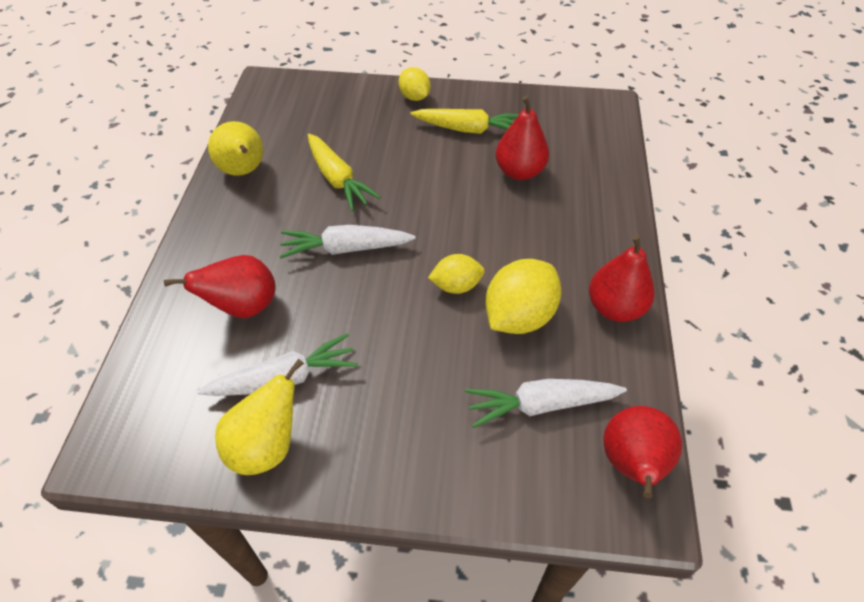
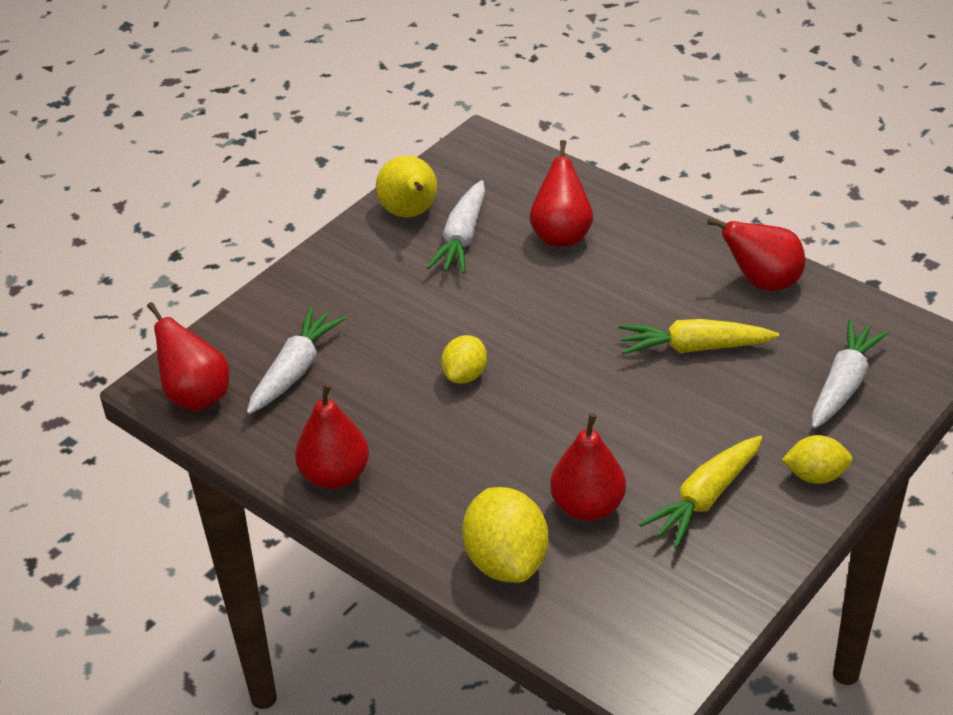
camera: 125 degrees right, 10 degrees down
yellow pear [208,121,263,176] -> red pear [707,218,805,291]
white carrot [279,225,415,259] -> white carrot moved to [812,319,890,429]
yellow lemon [485,259,561,334] -> yellow lemon moved to [462,487,548,583]

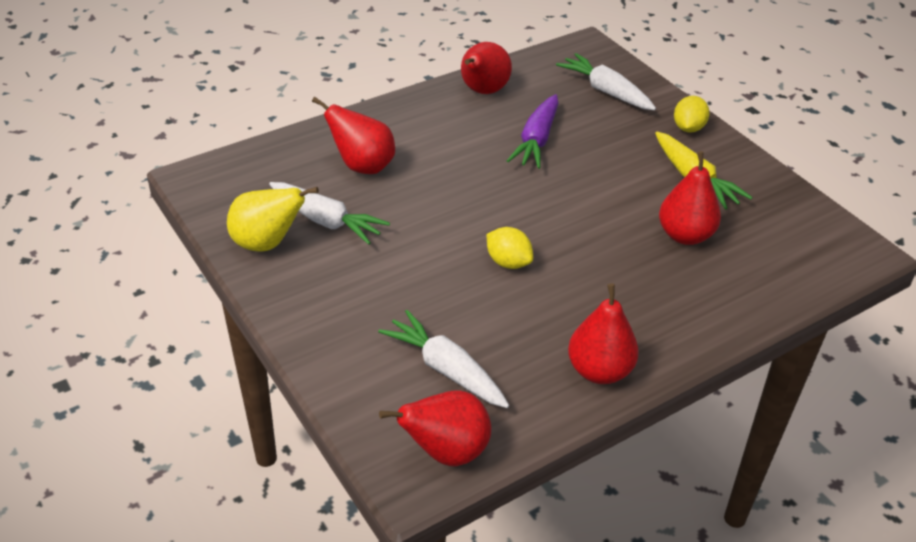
camera: 75 degrees left, 0 degrees up
yellow lemon [462,487,548,583] -> none
yellow carrot [619,319,779,355] -> purple carrot [507,94,559,169]

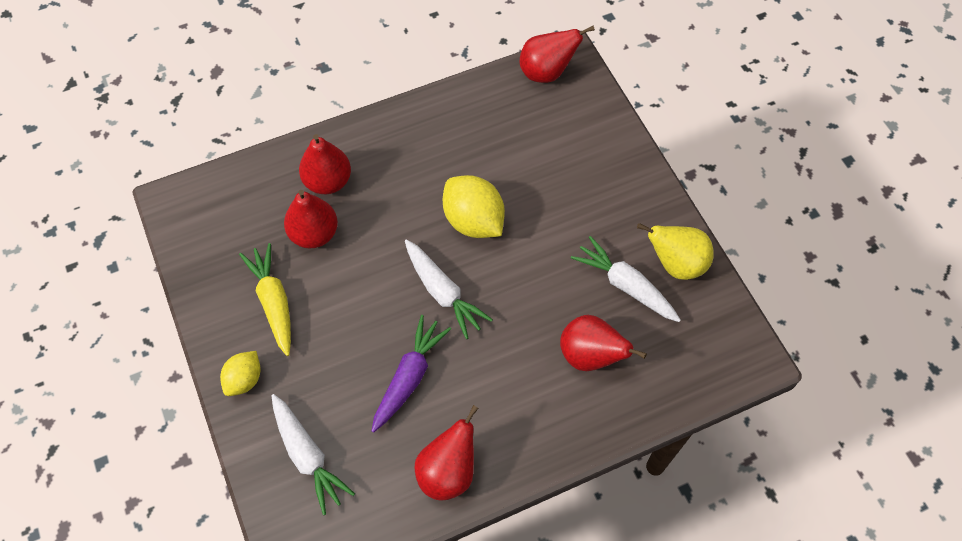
camera: 170 degrees left, 20 degrees up
white carrot [378,310,509,408] -> white carrot moved to [405,240,493,339]
yellow lemon [487,227,533,269] -> yellow lemon [443,175,505,238], size x1.68
red pear [568,283,639,384] -> red pear moved to [299,134,351,194]

